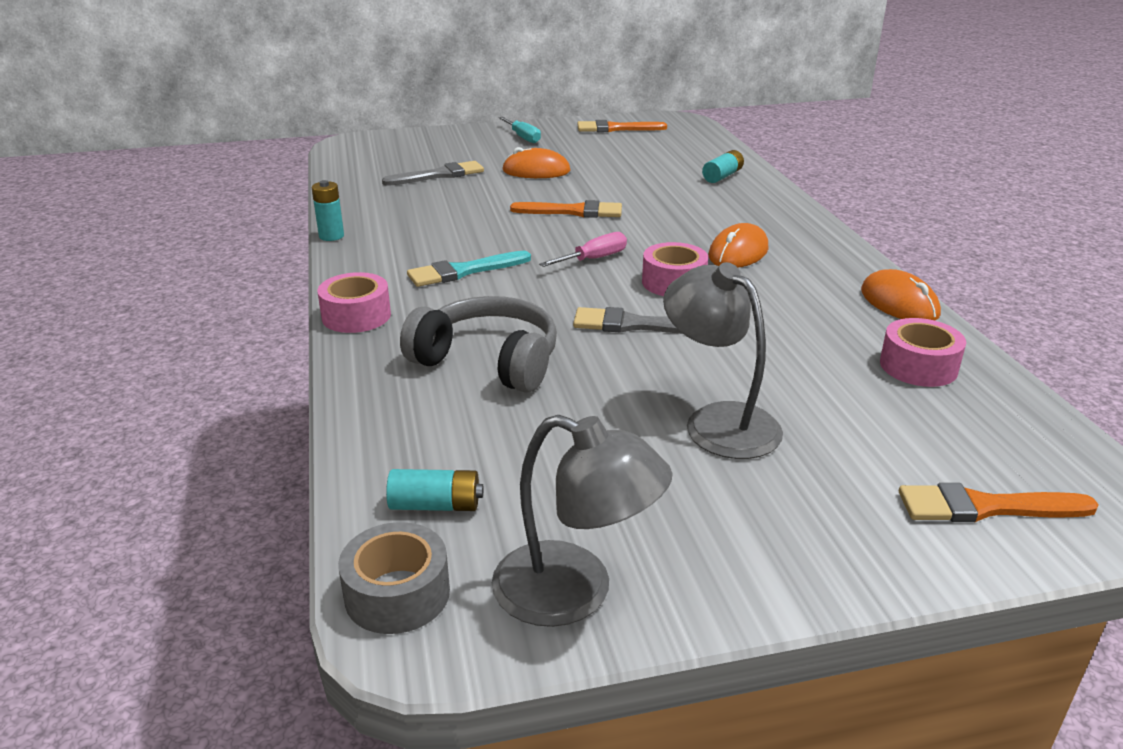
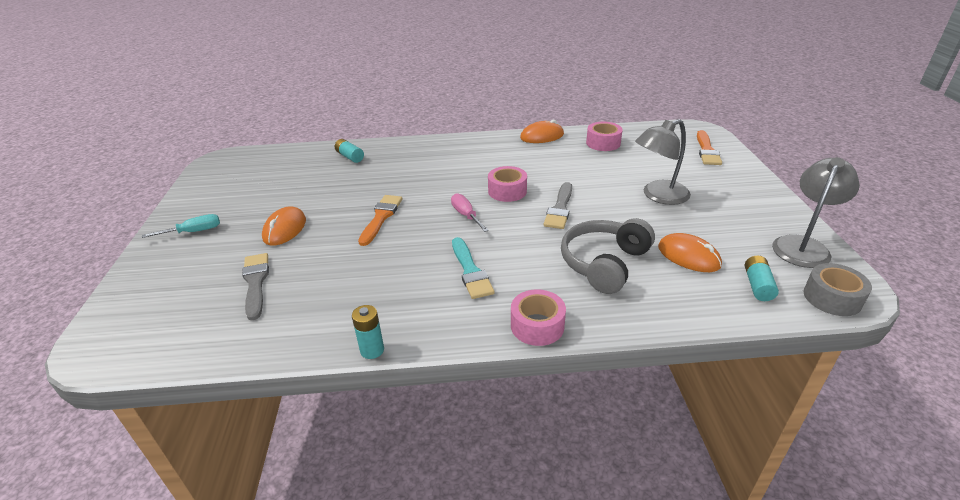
camera: 80 degrees left, 5 degrees up
orange brush [577,120,667,132] -> none
orange mouse [708,223,768,268] -> orange mouse moved to [658,233,722,272]

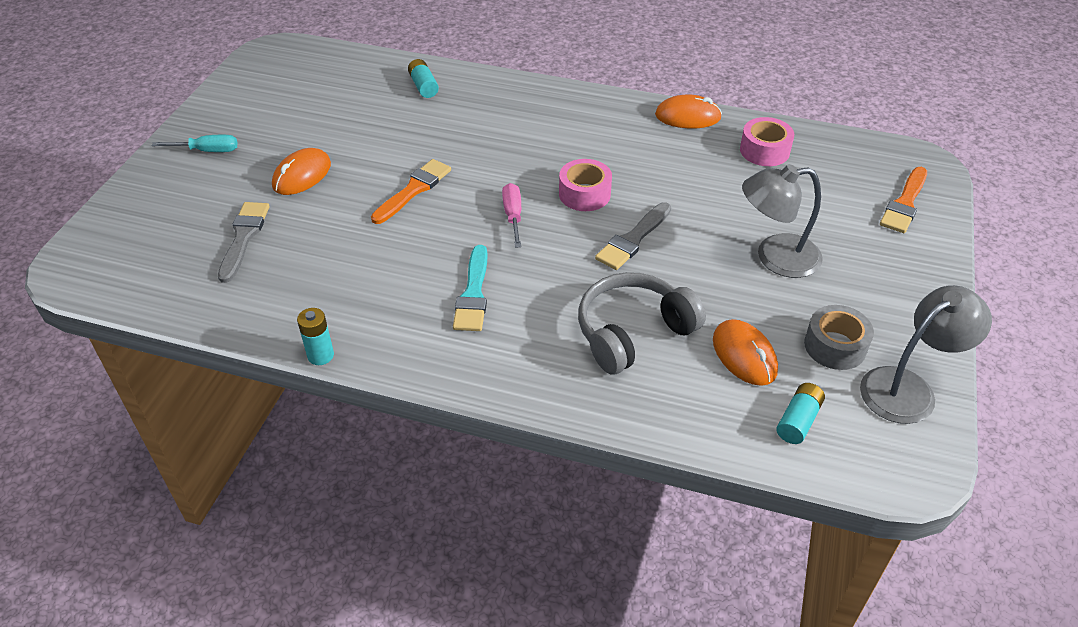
camera: 20 degrees right, 10 degrees up
pink tape [511,289,566,346] -> none
grey tape [804,263,872,316] -> grey tape moved to [804,305,874,370]

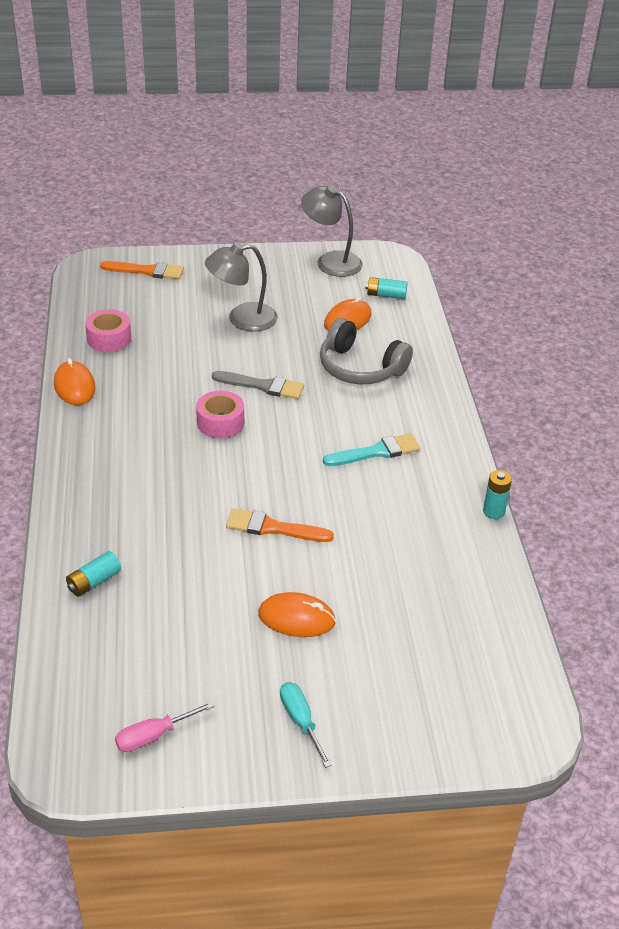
camera: 115 degrees left, 5 degrees down
grey brush [218,202,270,283] -> none
pink screwdriver [502,183,521,248] -> pink screwdriver moved to [115,701,215,752]
grey lamp [742,164,823,278] -> grey lamp turned 105 degrees clockwise [205,242,278,332]
grey tape [804,305,874,370] -> none

